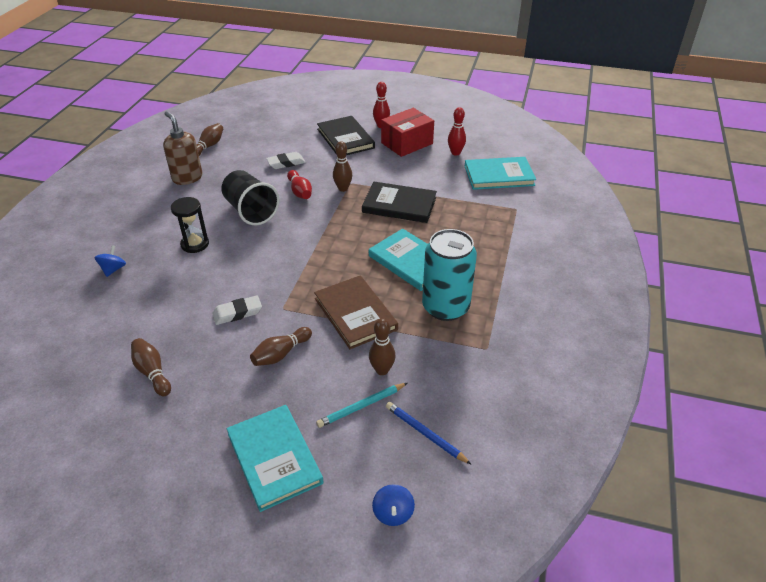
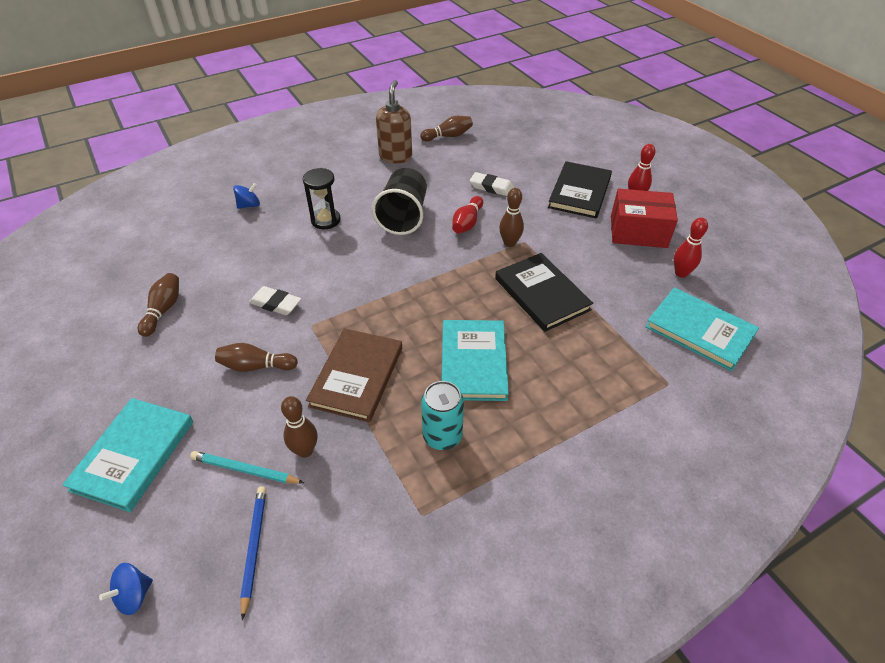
camera: 45 degrees right, 5 degrees up
turquoise can [422,229,477,321] -> turquoise can [421,381,464,450], size x0.63

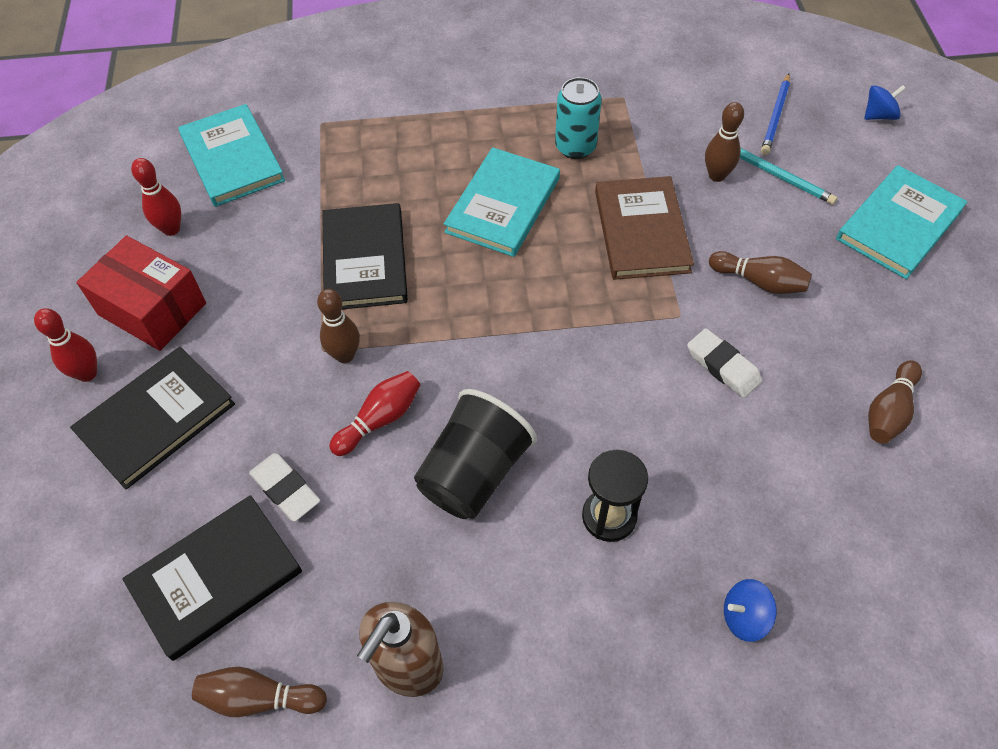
camera: 155 degrees left, 10 degrees up
brown book [306,328,402,423] -> brown book turned 45 degrees counterclockwise [595,176,694,280]
none -> black book [122,495,302,661]

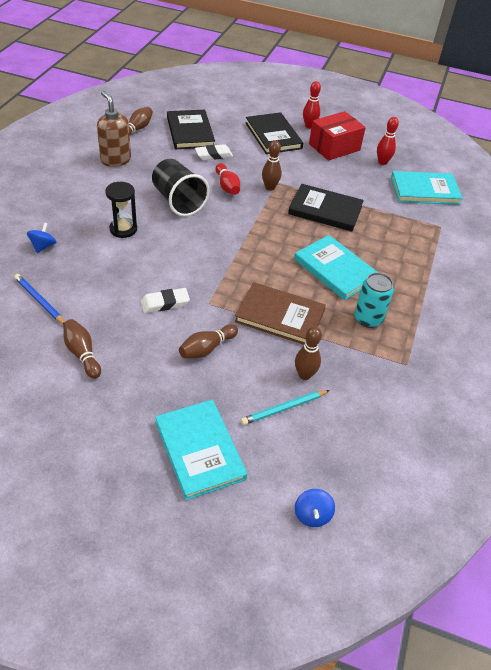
camera: 110 degrees right, 10 degrees down
blue pencil [761,73,790,155] -> blue pencil moved to [14,274,65,324]

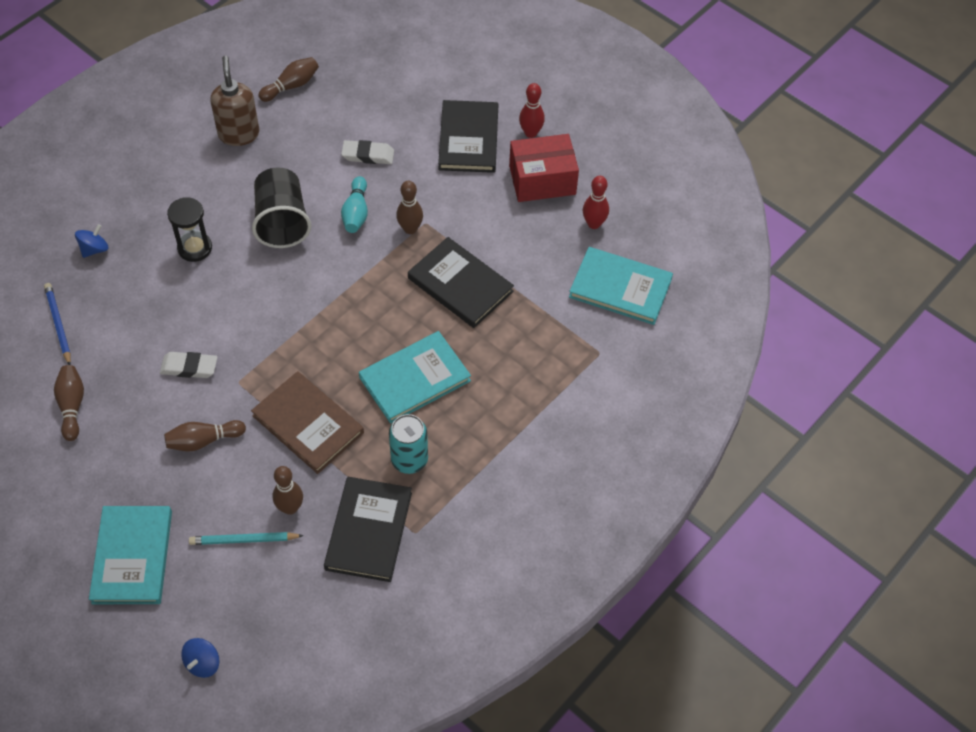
camera: 25 degrees right, 10 degrees up
black book [167,110,215,149] -> black book moved to [324,477,412,582]
red bowling pin [216,163,240,195] -> turquoise bowling pin [341,176,368,233]
turquoise book [294,235,378,300] -> turquoise book turned 75 degrees clockwise [359,331,471,424]

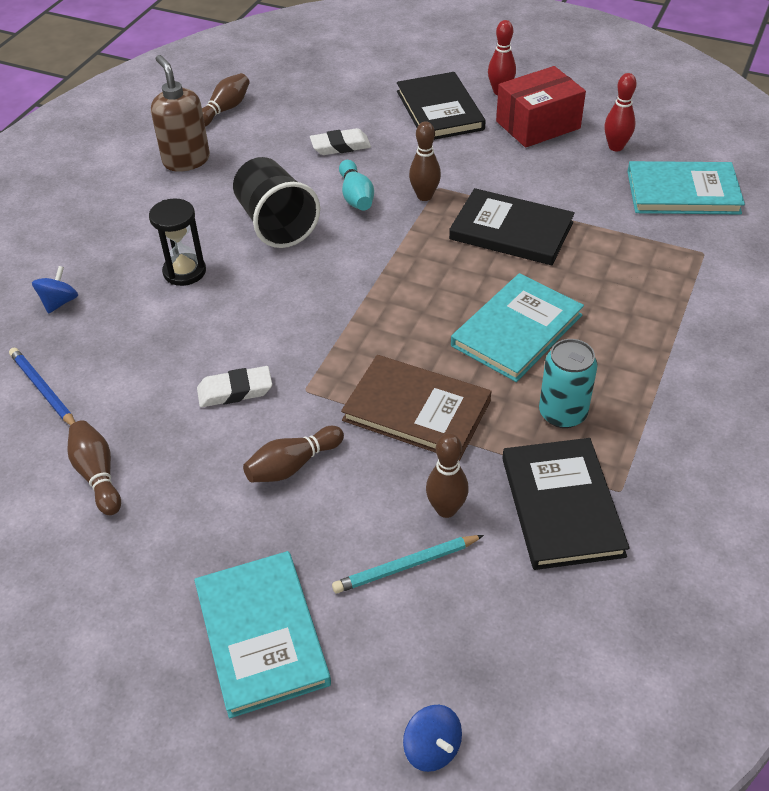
camera: 15 degrees left, 10 degrees down
blue spinning top [181,638,219,678] -> blue spinning top turned 45 degrees counterclockwise [403,705,462,772]

